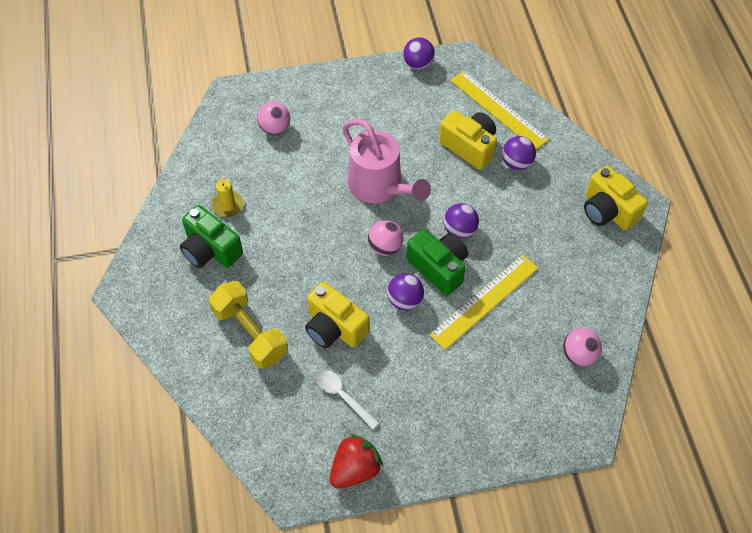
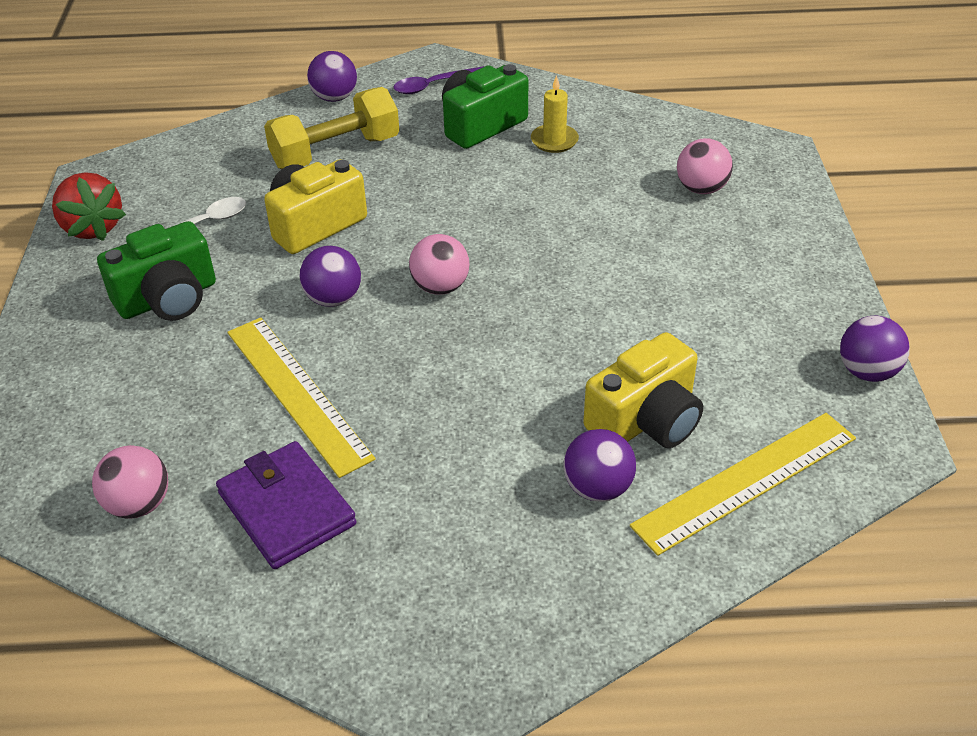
camera: 100 degrees right, 15 degrees down
pink watering can [342,119,431,203] -> none
green camera [406,229,468,296] -> green camera moved to [97,221,216,321]
purple ball [444,203,479,239] -> purple ball moved to [307,51,357,102]
yellow camera [584,166,648,230] -> none
none -> purple wallet [216,441,356,569]
none -> purple spoon [394,66,484,94]

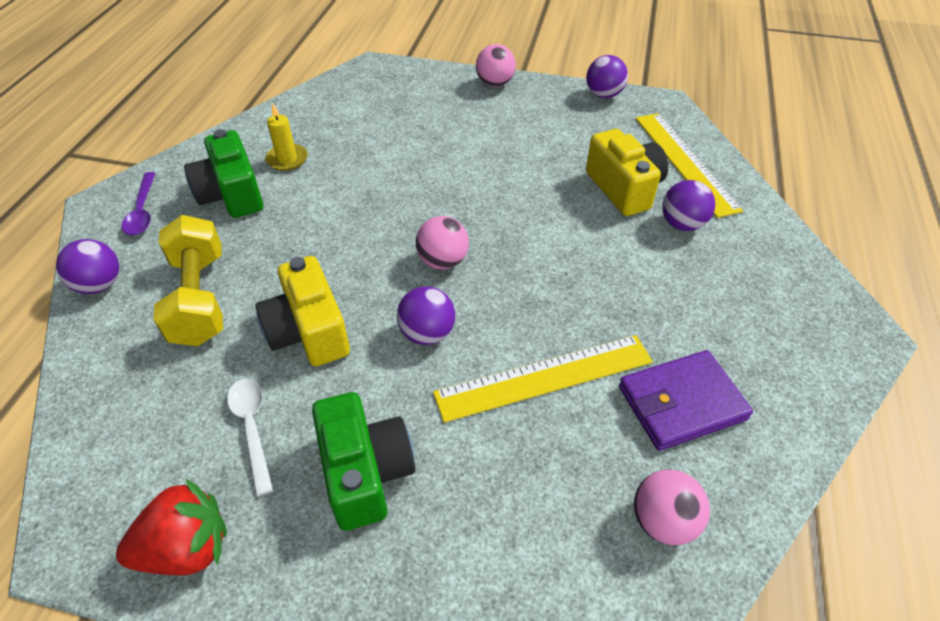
camera: 75 degrees left, 5 degrees up
pink ball [677,138,733,194] -> pink ball moved to [476,44,516,87]

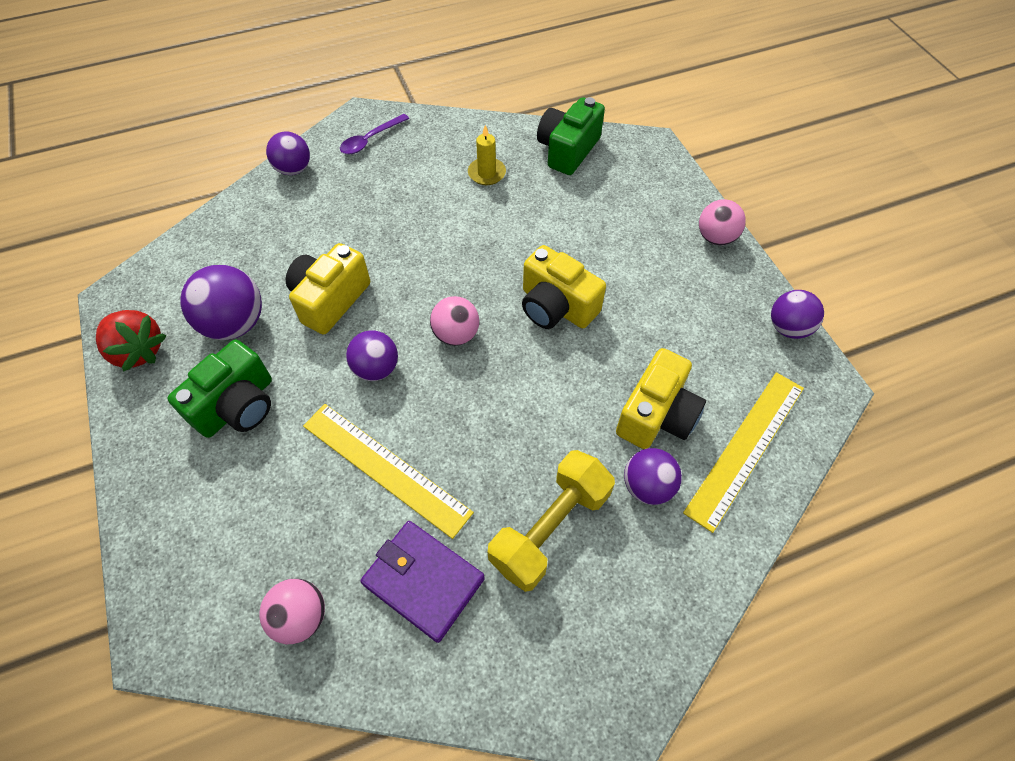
camera: 55 degrees right, 10 degrees up
yellow dumbbell [153,215,223,346] -> yellow dumbbell moved to [488,450,615,592]
green camera [184,129,263,218] -> green camera moved to [537,97,605,175]
white spoon [227,379,273,496] -> purple ball [180,265,262,340]
none -> yellow camera [522,245,606,329]

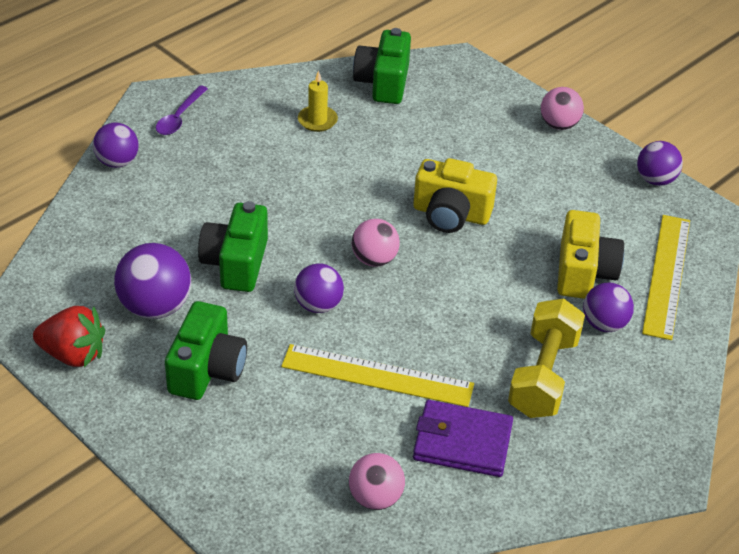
camera: 25 degrees left, 15 degrees down
yellow camera [286,243,370,335] -> green camera [198,201,268,292]

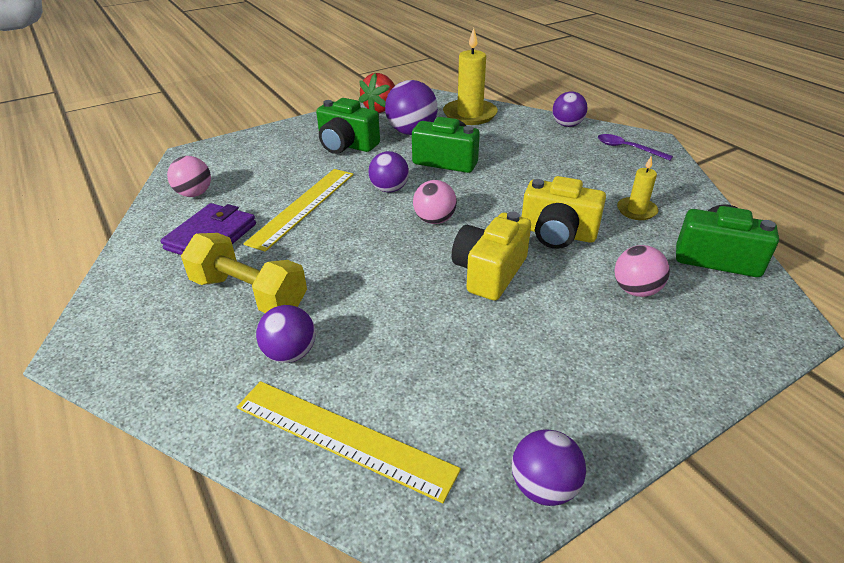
camera: 105 degrees right, 5 degrees down
pink ball [540,87,584,130] -> pink ball moved to [615,245,670,297]
yellow camera [557,210,624,299] -> yellow camera moved to [522,176,606,249]
none -> yellow candle [443,28,498,125]

